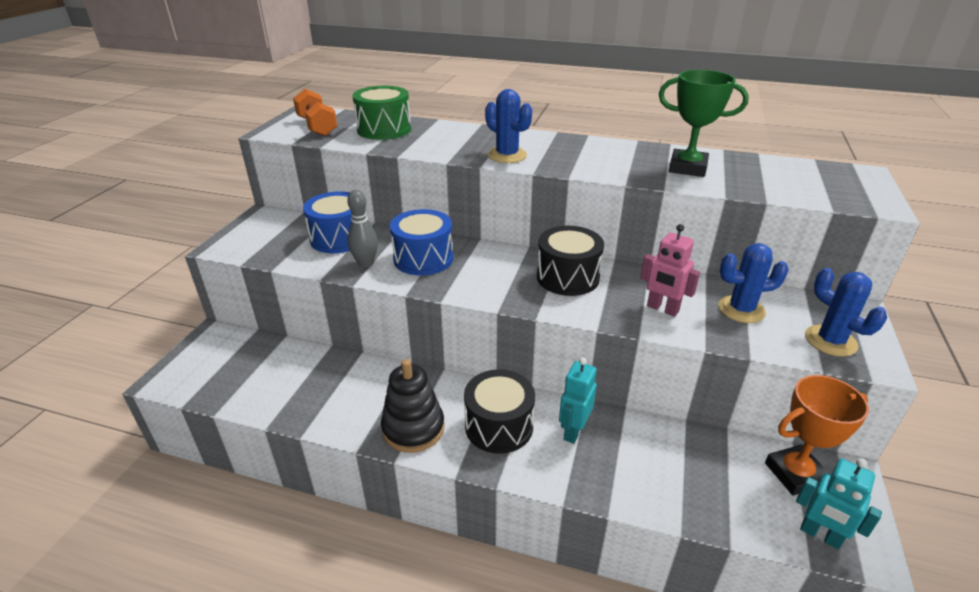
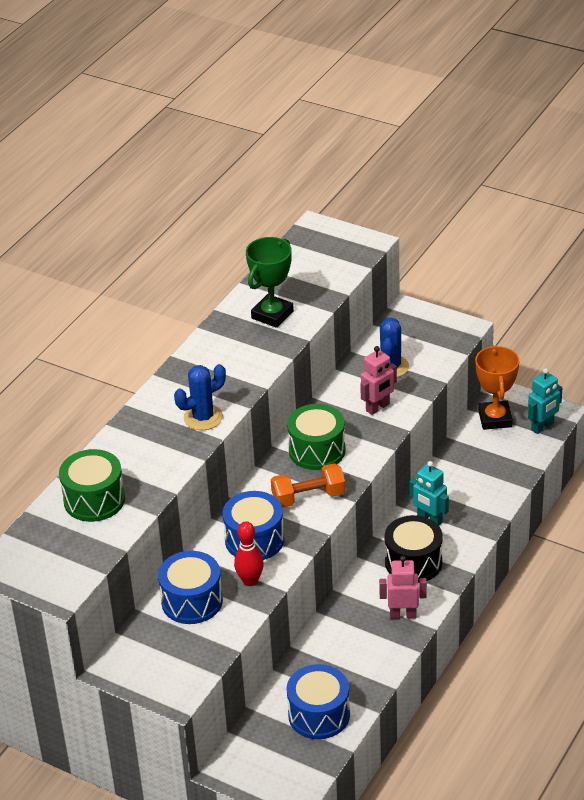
camera: 75 degrees left, 5 degrees up
orange dumbbell [293,89,337,136] -> orange dumbbell moved to [271,463,345,508]
grey bowling pin [347,190,378,268] -> red bowling pin [234,521,264,586]
black stacking toy [381,359,445,453] -> pink robot [379,556,427,619]
black drum [537,226,604,296] -> green drum [287,404,346,470]
blue cactus [805,268,887,357] -> none
none -> blue drum [287,664,350,739]

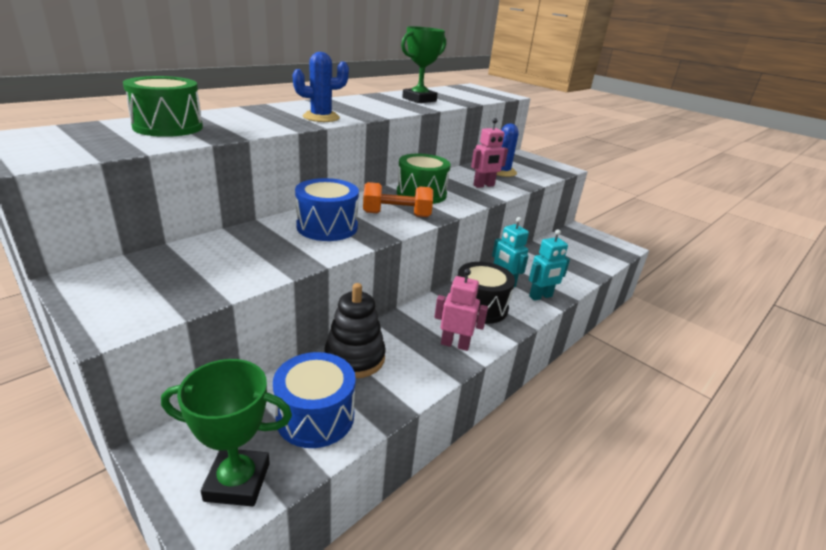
camera: 10 degrees right, 10 degrees down
blue drum [158,551,223,624] -> none
red bowling pin [234,521,264,586] -> none
orange trophy [475,345,519,430] -> none
turquoise robot [528,368,562,434] -> turquoise robot moved to [529,229,570,301]
none -> green trophy [161,359,292,506]
none -> black stacking toy [324,283,386,378]

